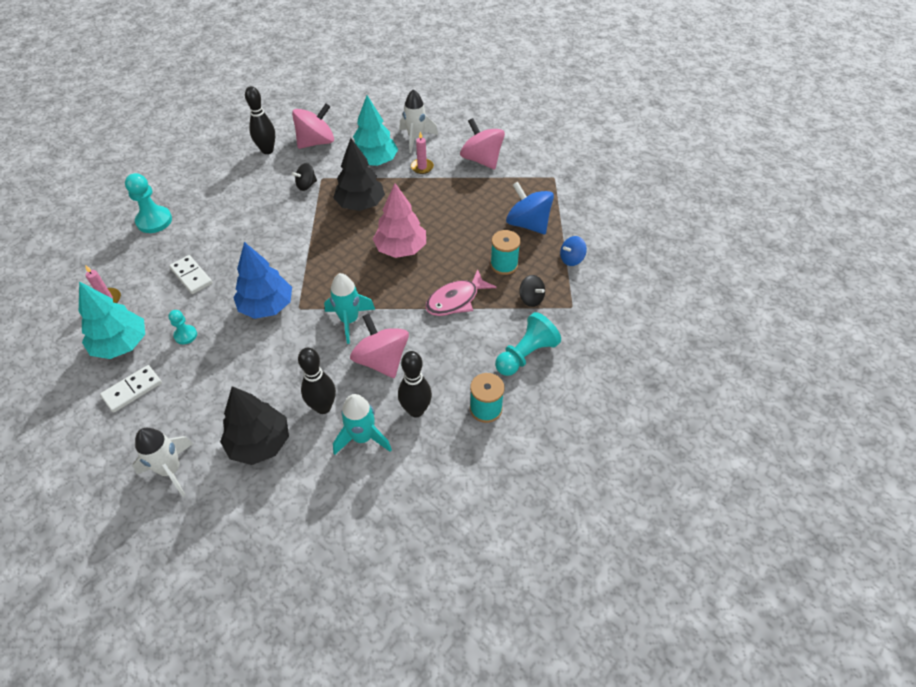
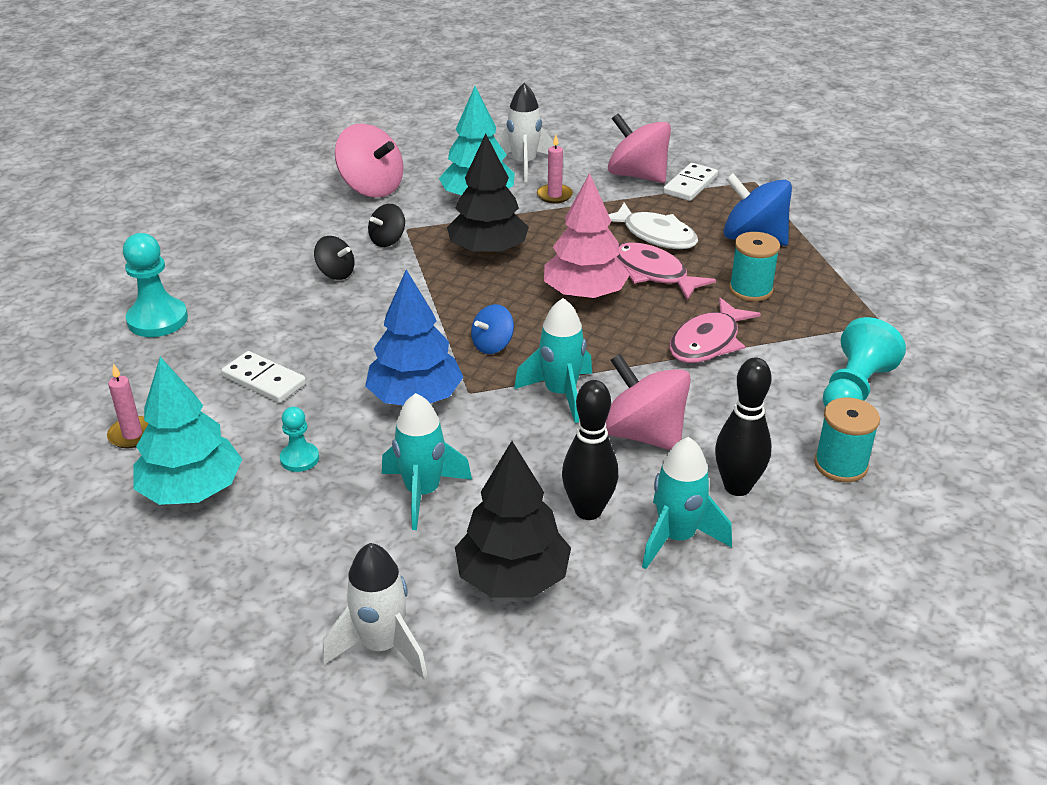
camera: 15 degrees left, 15 degrees down
white domino [100,365,162,413] -> white domino moved to [663,163,718,201]
black bowling pin [245,86,275,154] -> none
pink spinning top [292,103,334,149] -> pink spinning top turned 90 degrees clockwise [335,124,403,197]
black spinning top [519,275,545,307] -> black spinning top moved to [314,236,354,280]
blue spinning top [560,236,587,266] -> blue spinning top moved to [471,304,514,354]
none -> turquoise rocket [382,393,472,530]
none -> white fish [608,202,698,249]
none -> pink fish [616,242,716,300]

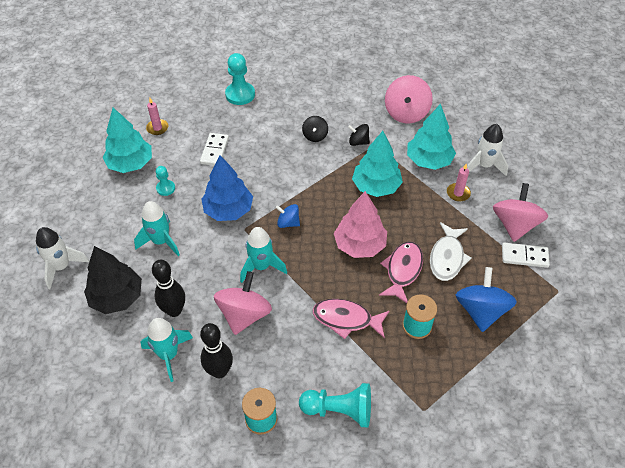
camera: 65 degrees right, 15 degrees up
black tree [447,133,529,256] -> turquoise tree [352,131,403,197]

